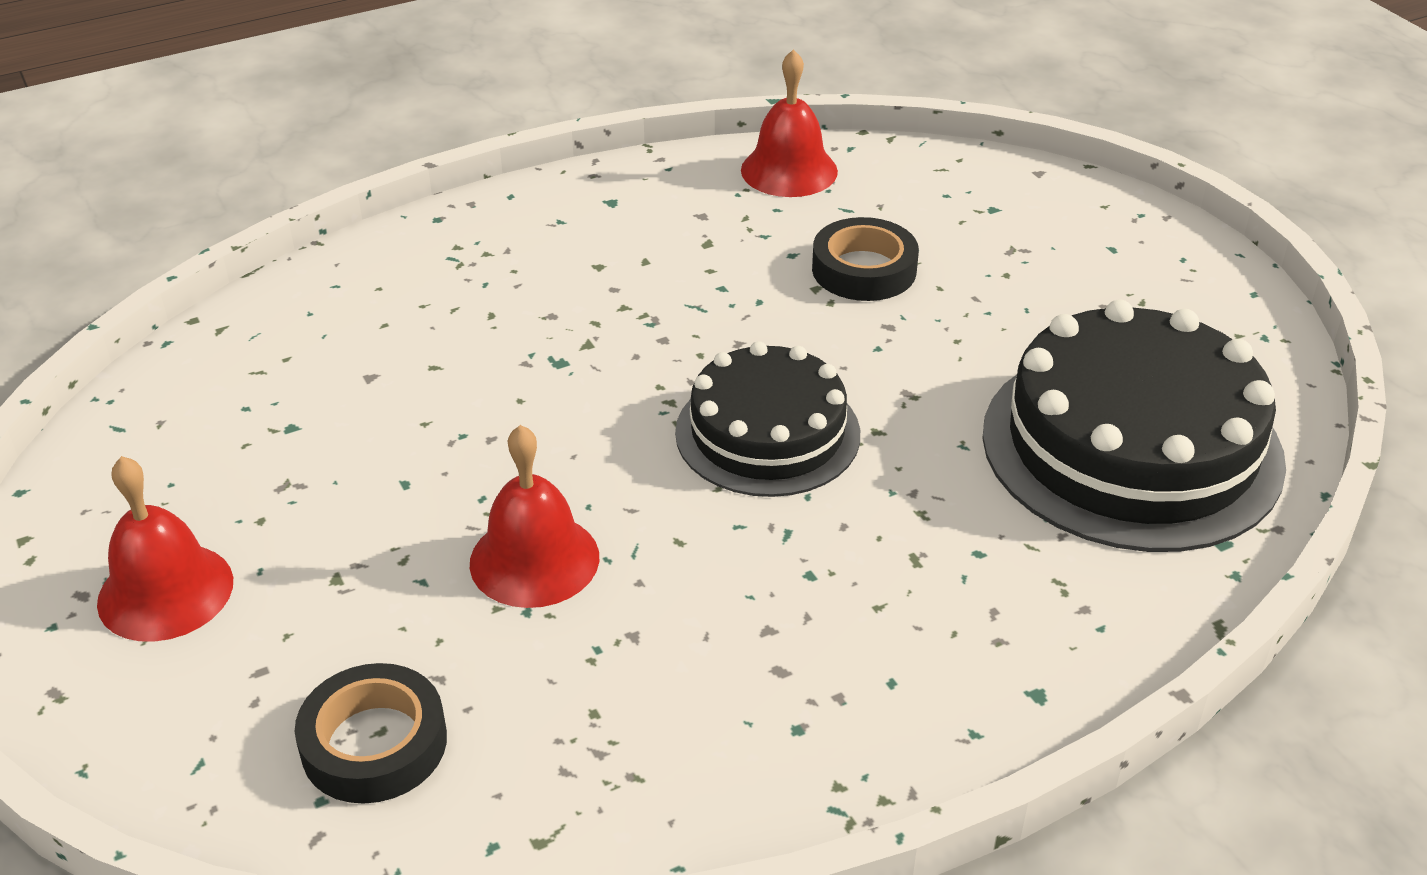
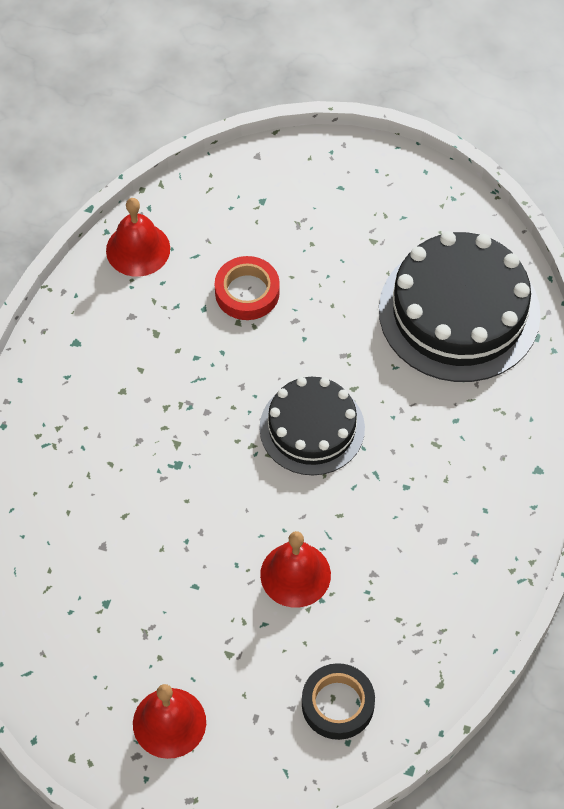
camera: 45 degrees left, 20 degrees up
black tape [812,217,919,301] -> red tape [215,256,280,320]

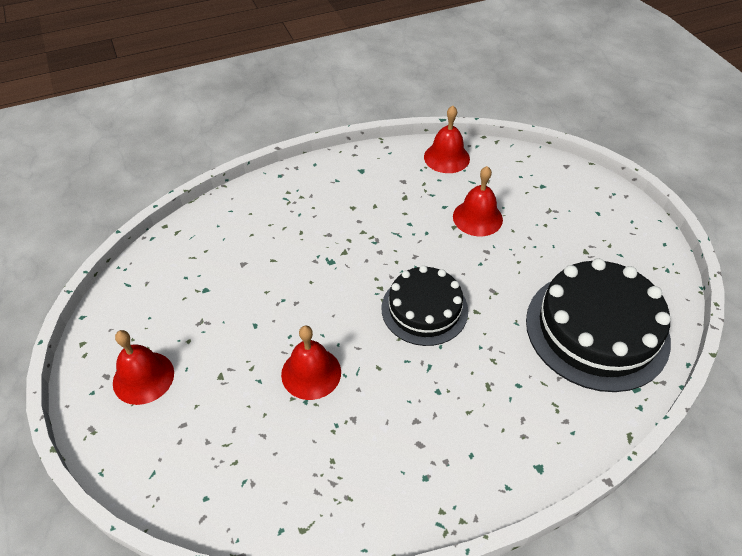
camera: 50 degrees right, 10 degrees down
red tape [215,256,280,320] -> red bell [453,166,503,236]
black tape [302,663,375,740] -> none

